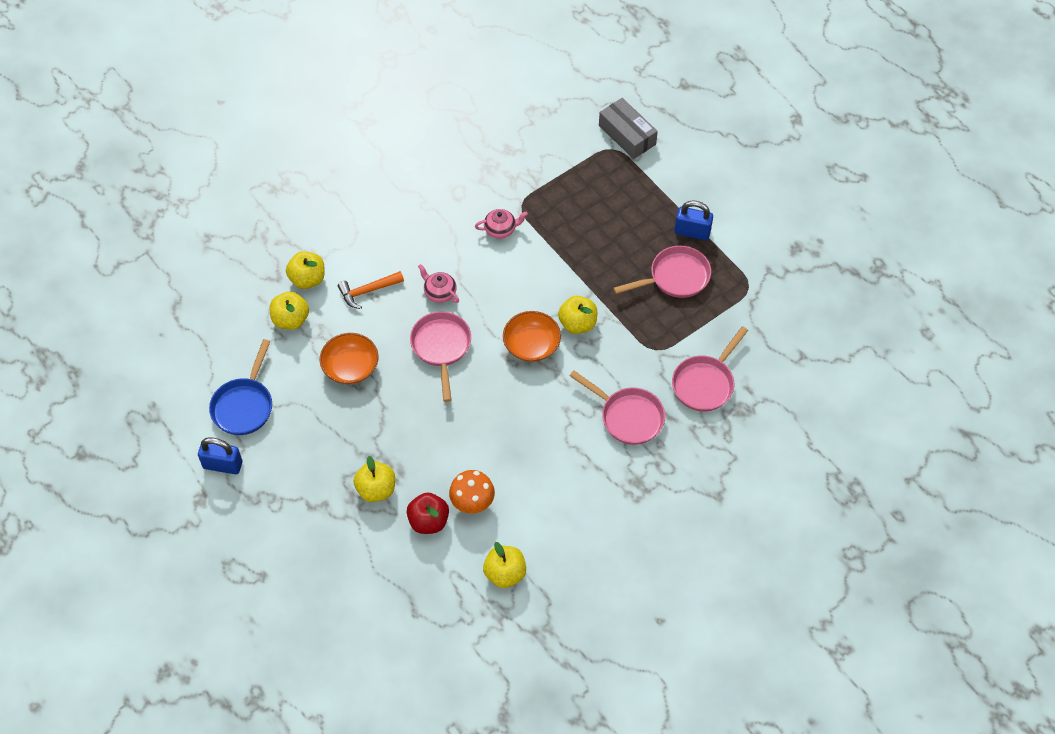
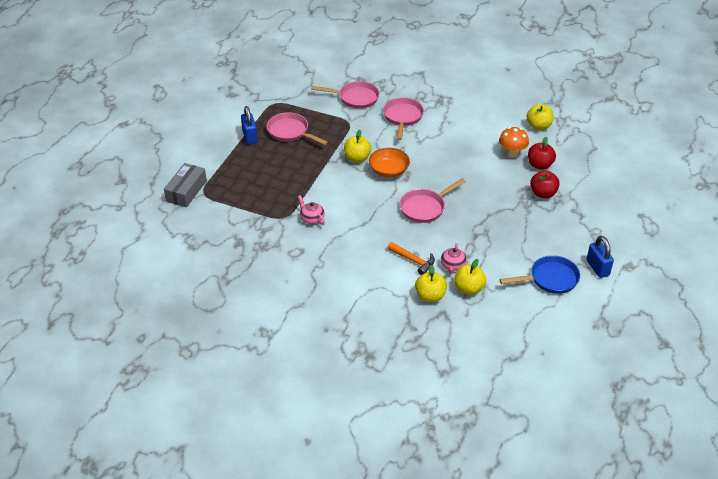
camera: 120 degrees left, 15 degrees down
orange bowl [320,333,378,384] -> none
yellow apple [353,456,395,502] -> red apple [530,170,560,198]
pink teapot [418,264,459,303] -> pink teapot moved to [441,243,467,274]

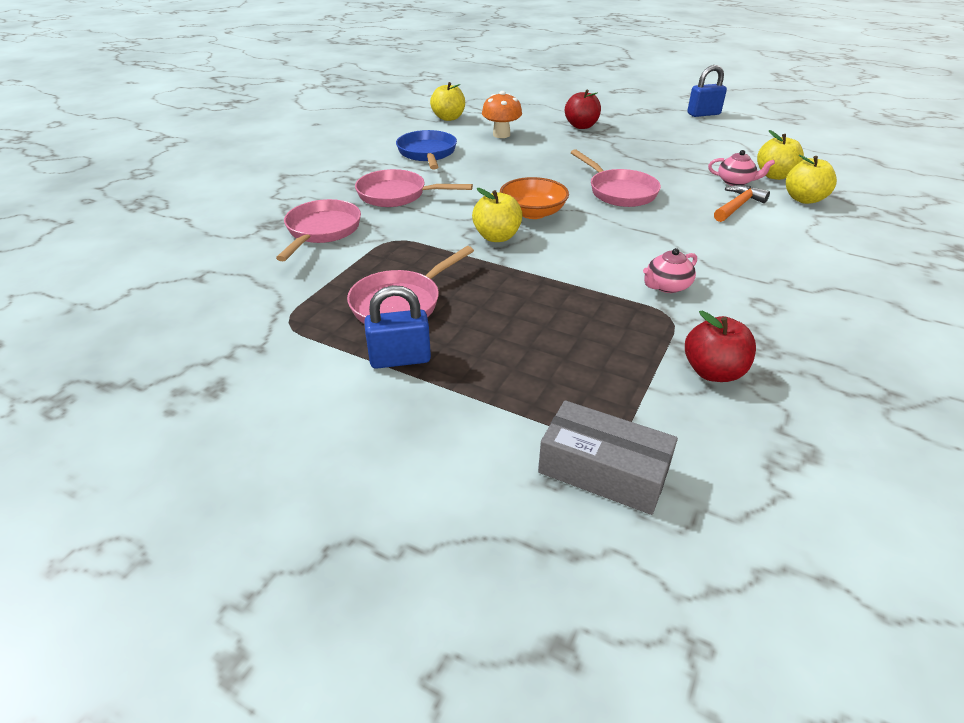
camera: 85 degrees left, 5 degrees down
blue pan [500,255,580,294] -> blue pan moved to [396,130,457,170]
red apple [528,137,556,170] -> red apple moved to [685,311,756,382]

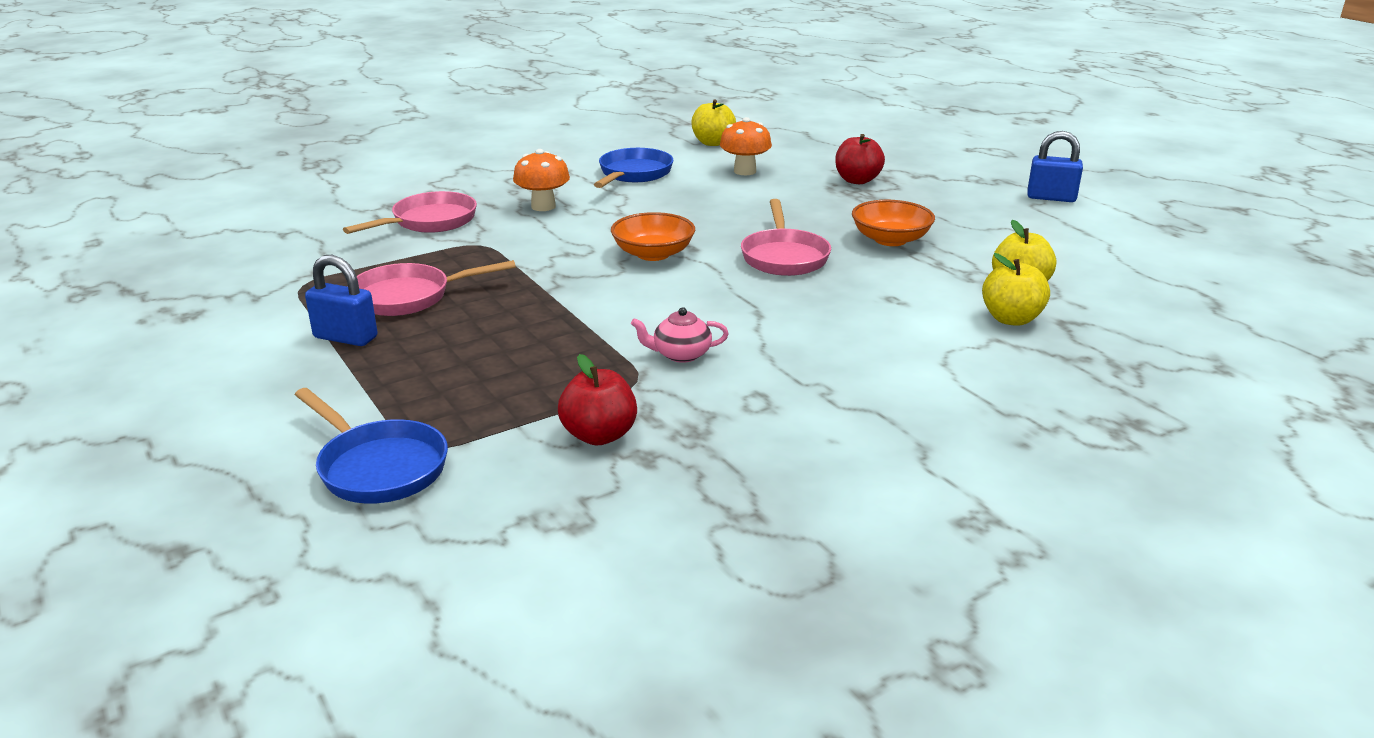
camera: 30 degrees right, 10 degrees down
pink pan [355,169,473,207] -> orange mushroom [513,149,570,211]
yellow apple [472,188,523,242] -> none
grey box [538,400,678,515] -> blue pan [295,388,448,504]
pink teapot [708,150,775,186] -> none
orange hammer [714,185,770,222] -> none
none -> orange bowl [852,200,935,246]

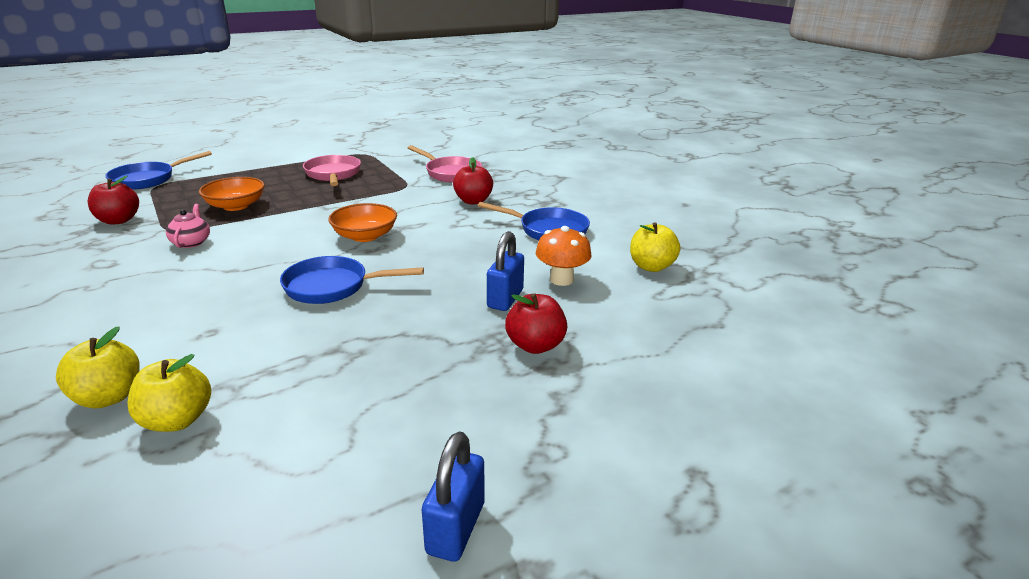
camera: 90 degrees right, 0 degrees up
blue padlock [305,255,378,346] -> blue padlock moved to [487,231,524,311]
orange mushroom [513,149,570,211] -> red apple [453,157,493,204]
pink pan [741,199,831,276] -> blue pan [280,256,424,304]
orange bowl [852,200,935,246] -> orange bowl moved to [199,177,265,211]

